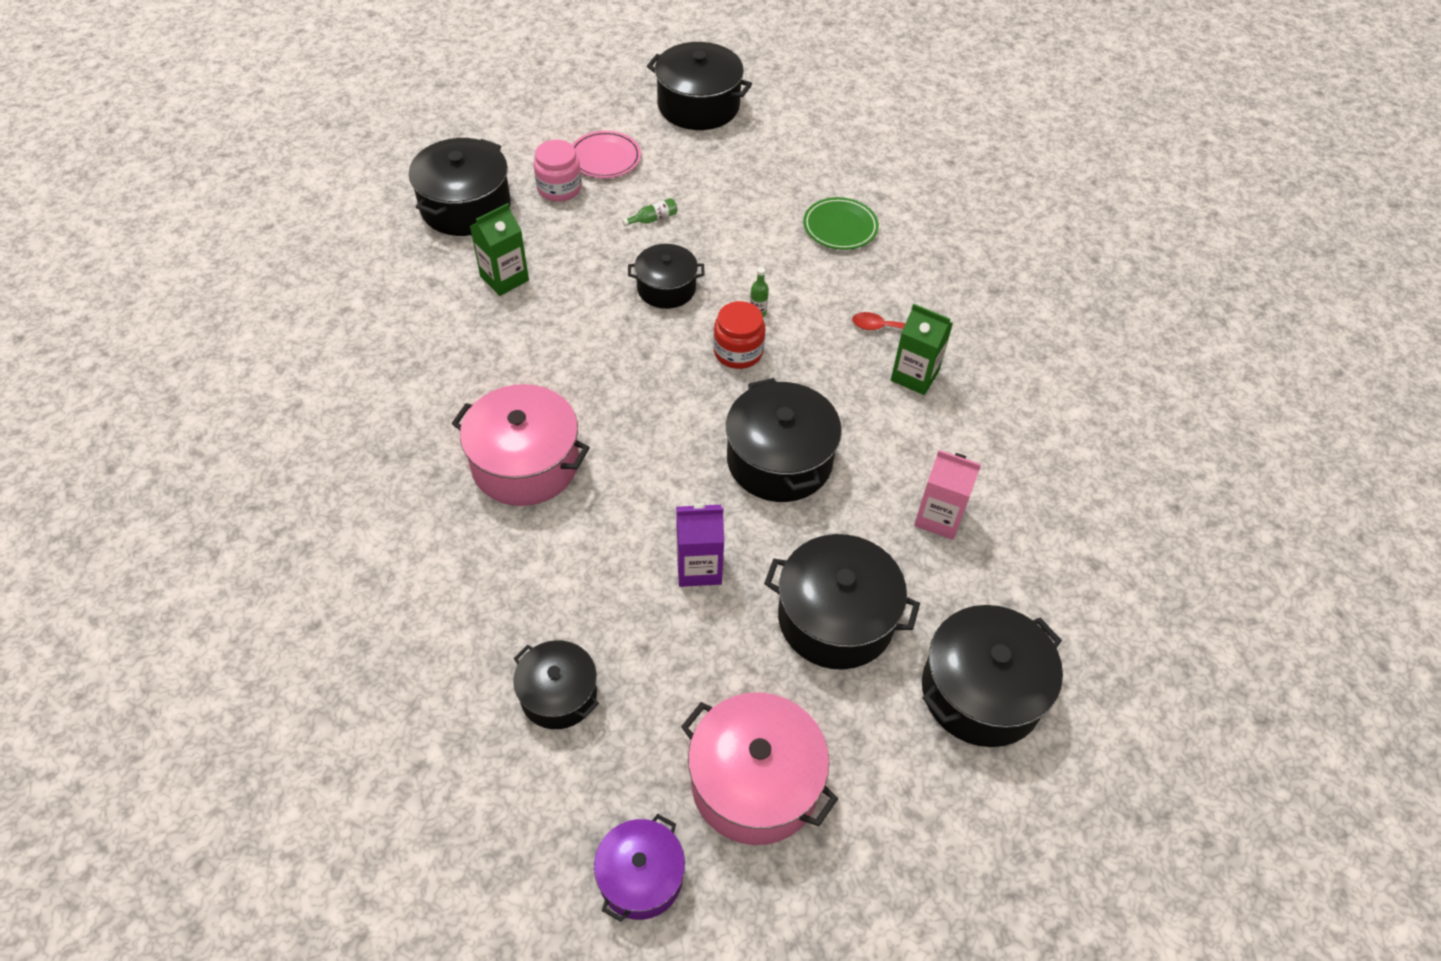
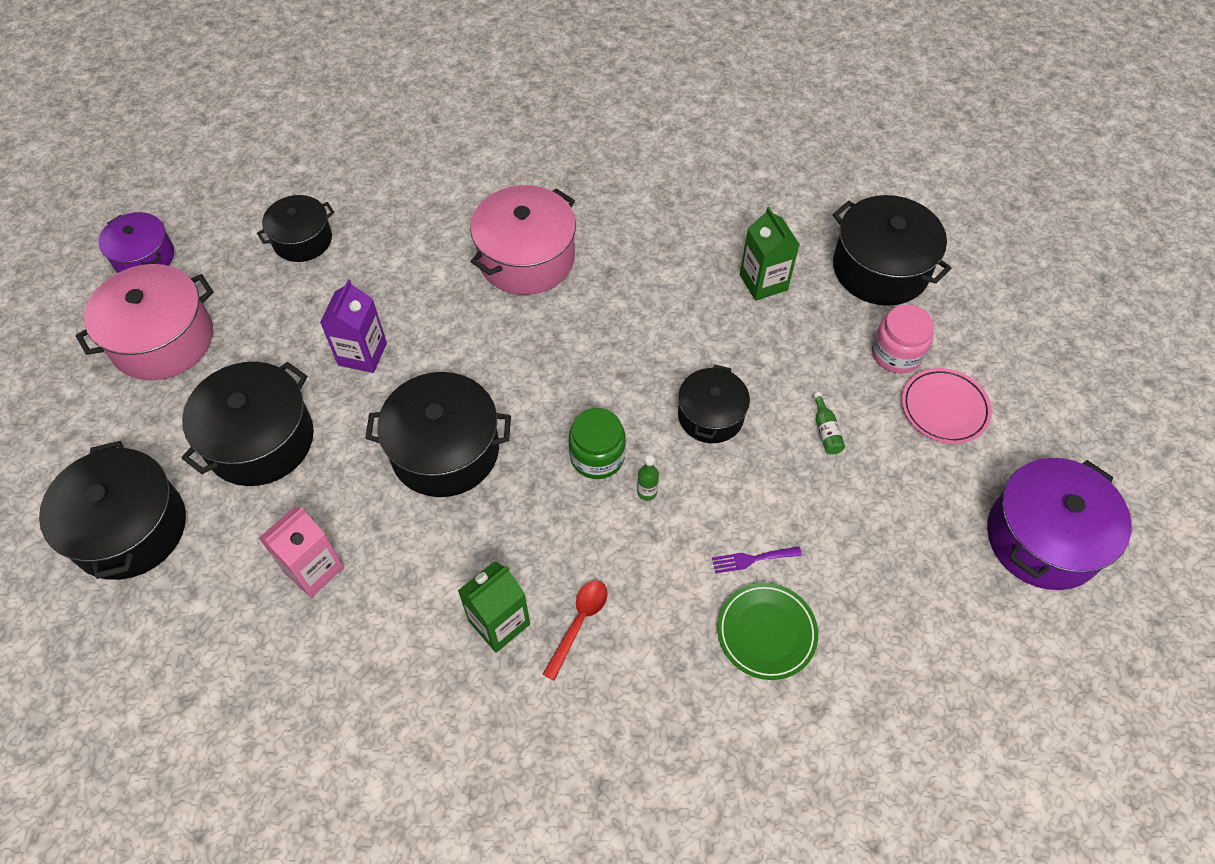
camera: 110 degrees right, 5 degrees up
black pot [647,42,752,130] -> purple pot [987,458,1132,590]
red jar [713,301,765,369] -> green jar [569,408,626,479]
none -> purple fork [712,547,802,574]

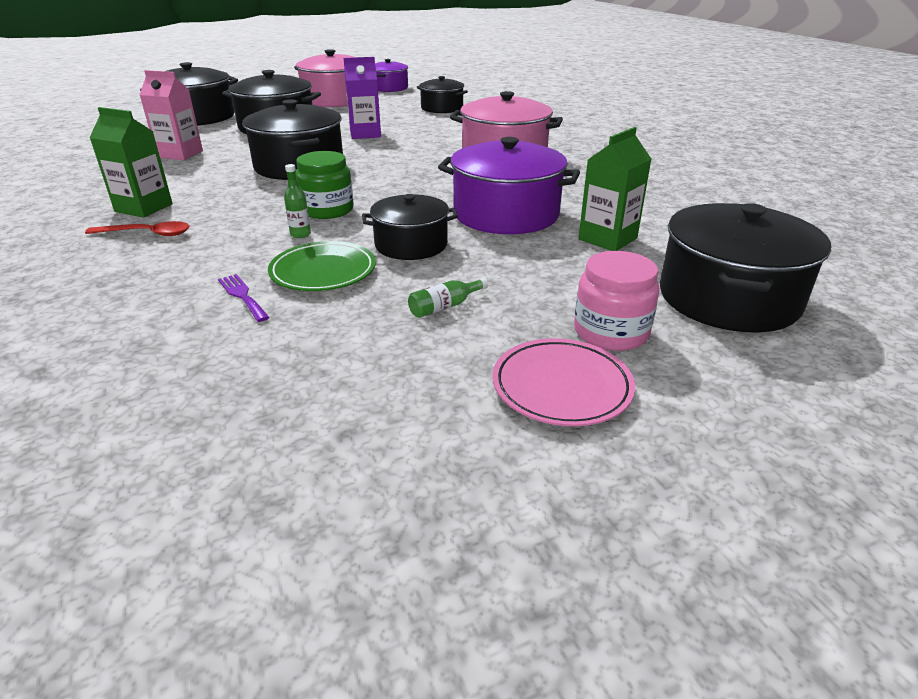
camera: 65 degrees right, 25 degrees down
green plate [717,583,818,680] -> green plate moved to [268,241,376,291]
purple pot [987,458,1132,590] -> purple pot moved to [438,137,580,234]

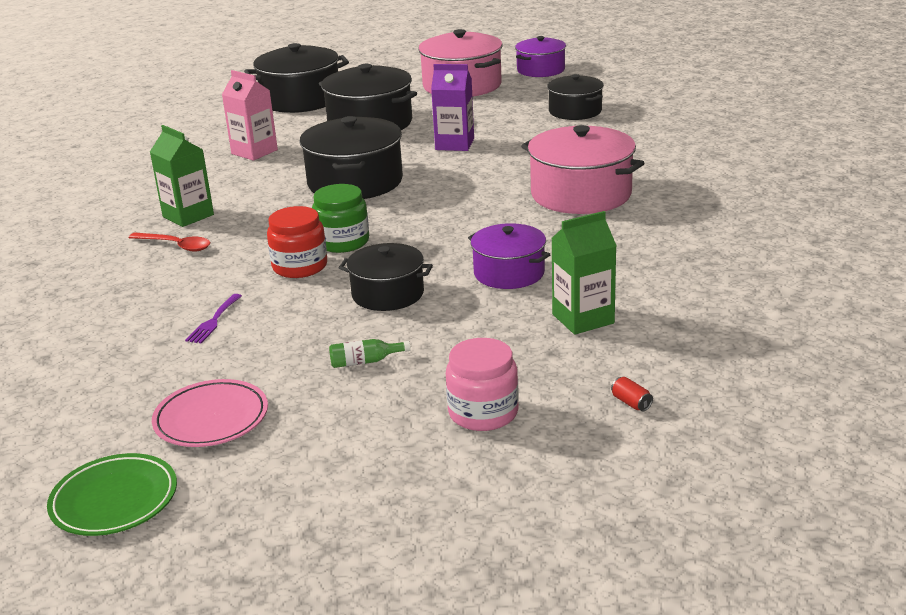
camera: 25 degrees right, 5 degrees down
purple fork [218,274,270,322] -> purple fork turned 150 degrees counterclockwise [185,294,242,343]
green plate [268,241,376,291] -> green plate moved to [47,453,177,536]
green bottle [284,164,311,238] -> red jar [267,206,327,278]
purple pot [438,137,580,234] -> purple pot [468,223,551,289], size x0.62
pink plate [493,338,635,426] -> pink plate moved to [152,379,268,447]
black pot [660,203,831,333] -> red can [611,377,653,411]

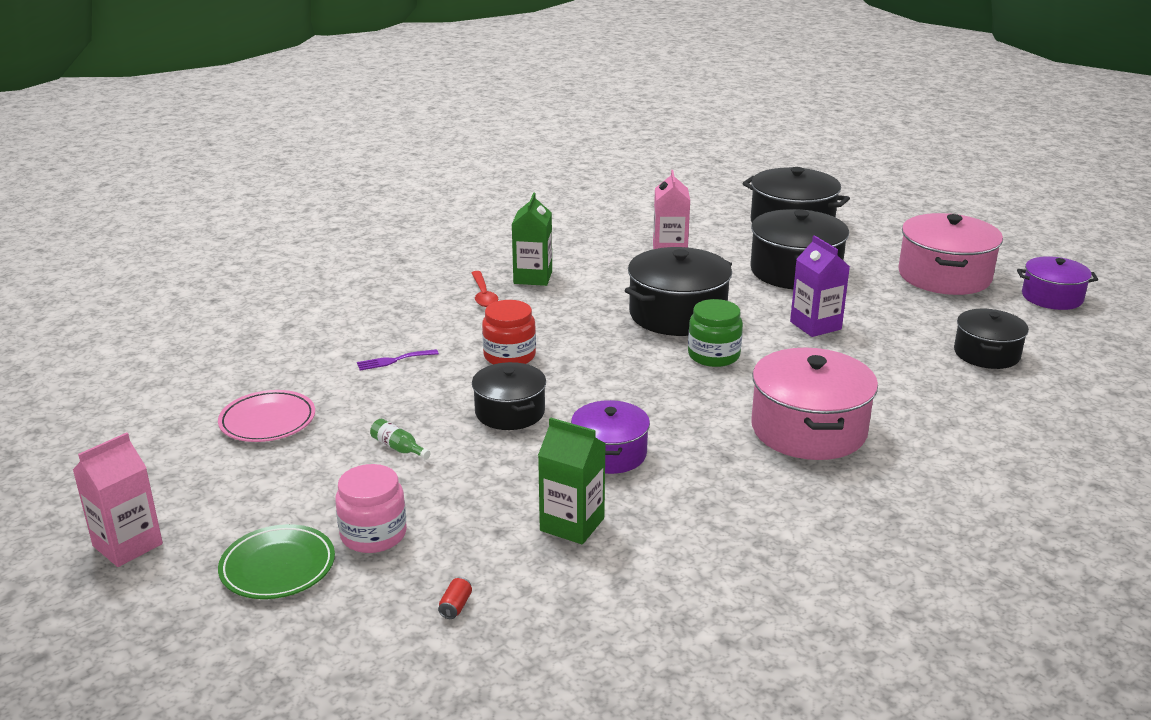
camera: 50 degrees right, 0 degrees up
green plate [47,453,177,536] -> green plate moved to [218,524,335,599]
green jar [312,184,369,253] -> green jar moved to [688,299,743,367]
none -> pink carton [73,433,163,567]

